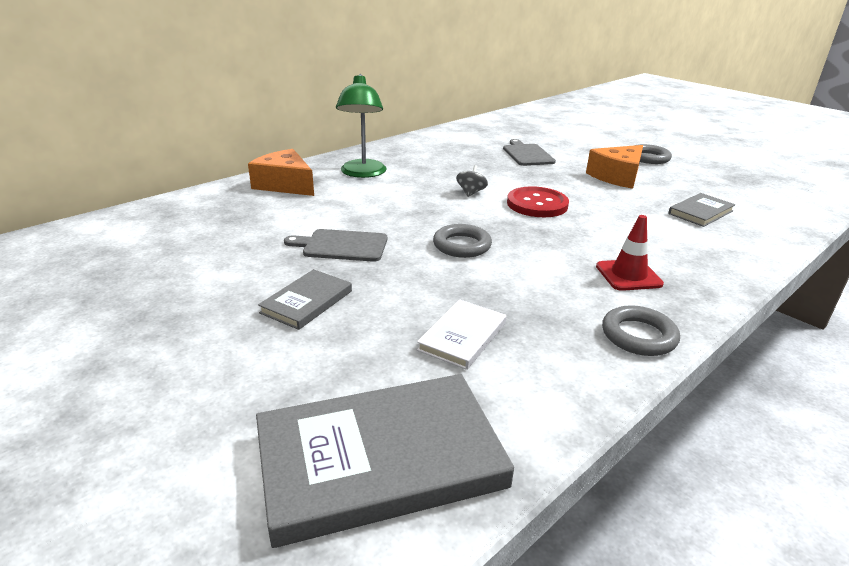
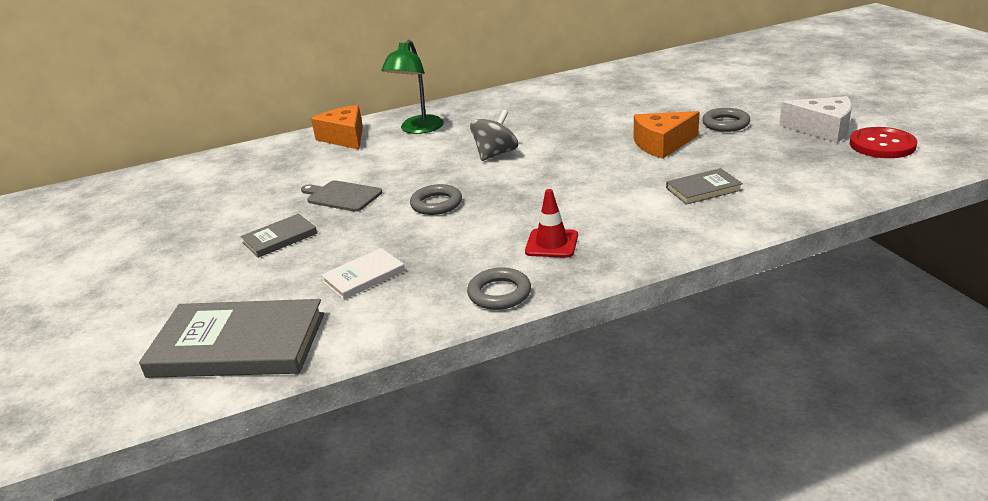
camera: 25 degrees right, 0 degrees up
grey spinning top [456,165,488,197] -> grey spinning top [470,110,518,161], size x1.68
grey cutting board [503,139,556,166] -> none
red button [507,186,569,217] -> red button moved to [850,127,917,158]
none -> white cheese [779,96,852,143]

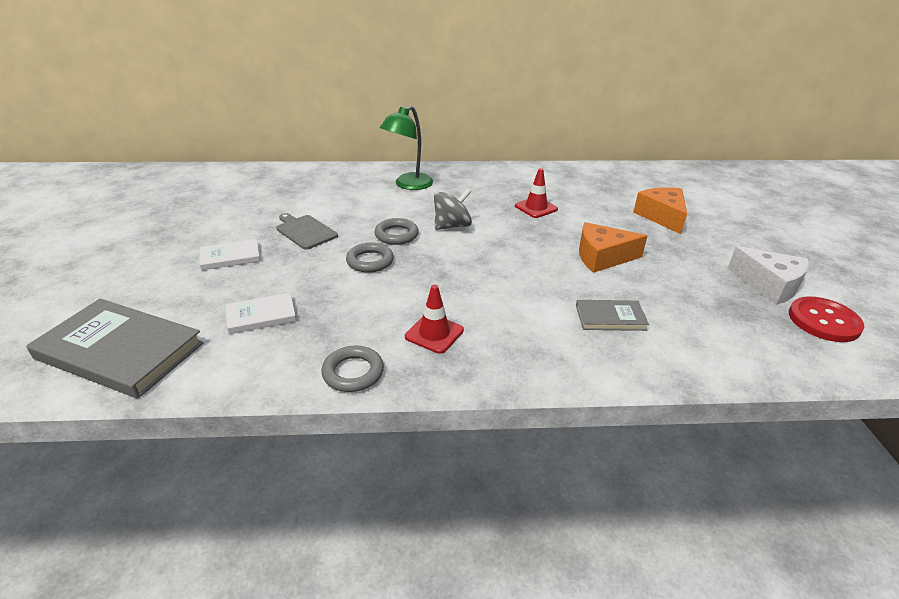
camera: 15 degrees right, 5 degrees up
grey book [240,214,317,258] -> white book [199,239,260,270]
orange cheese [311,105,363,149] -> orange cheese moved to [633,188,687,234]
grey ring [702,108,750,132] -> grey ring moved to [375,218,419,245]
none -> red traffic cone [515,168,558,218]

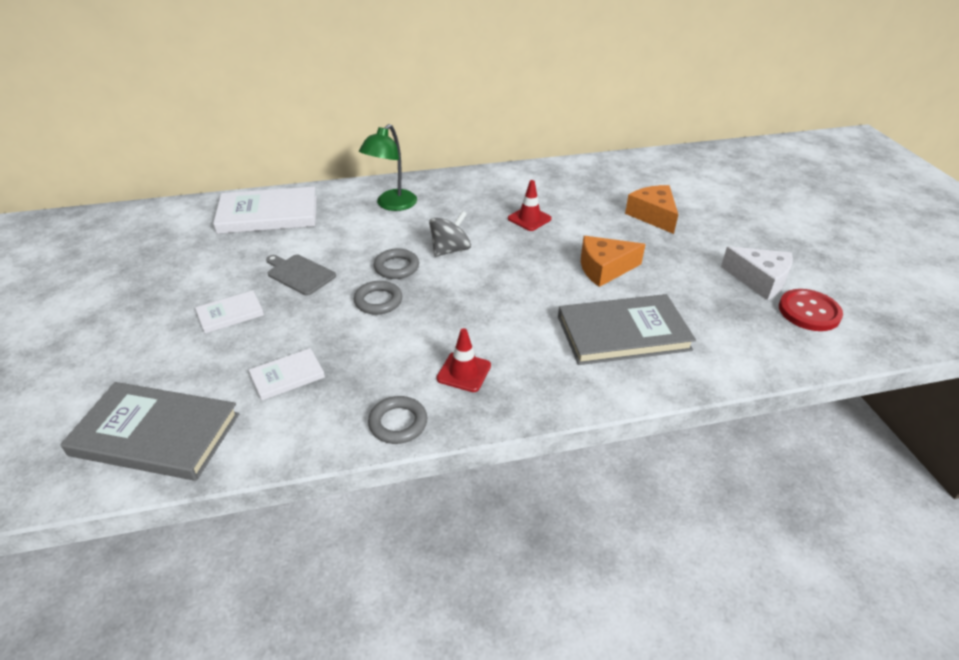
camera: 10 degrees left, 5 degrees up
grey book [576,300,649,331] -> grey book [558,294,696,365], size x1.96
none -> white book [213,187,317,234]

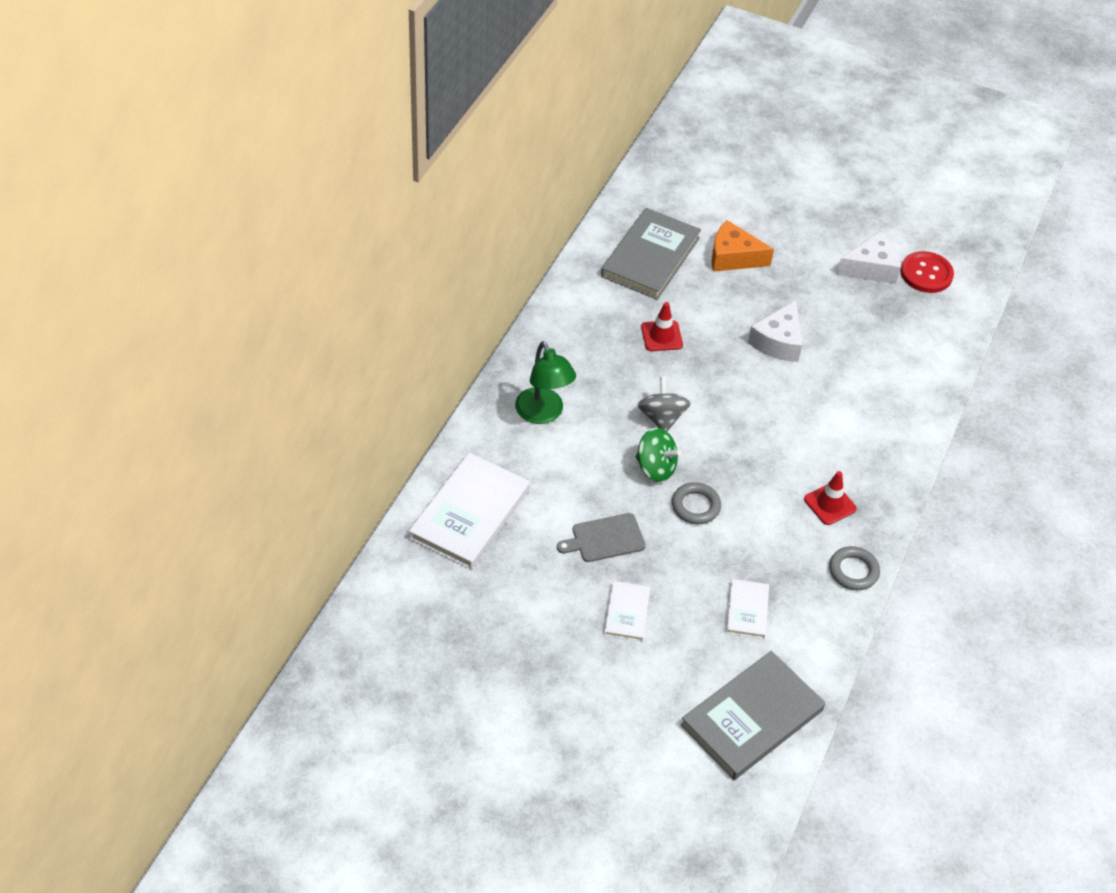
camera: 55 degrees left, 10 degrees up
grey ring [374,249,419,279] -> green spinning top [636,428,681,482]
grey book [558,294,696,365] -> grey book moved to [601,208,701,300]
orange cheese [581,236,646,287] -> white cheese [748,300,802,362]

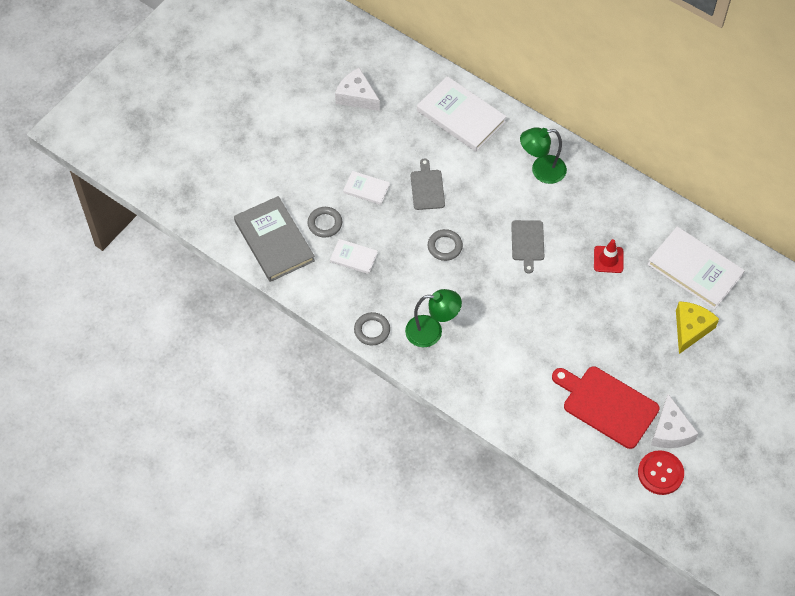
camera: 105 degrees right, 10 degrees up
grey book [601,208,701,300] -> white book [647,226,745,309]
green spinning top [636,428,681,482] -> none
grey spinning top [638,377,691,432] -> grey cutting board [511,220,544,274]
orange cheese [711,220,774,272] -> yellow cheese [676,301,719,354]
white cheese [748,300,802,362] -> white cheese moved to [335,68,380,111]
red traffic cone [804,471,857,525] -> green lamp [405,289,462,347]
none -> grey ring [307,207,342,238]
none -> red cutting board [552,366,659,449]

